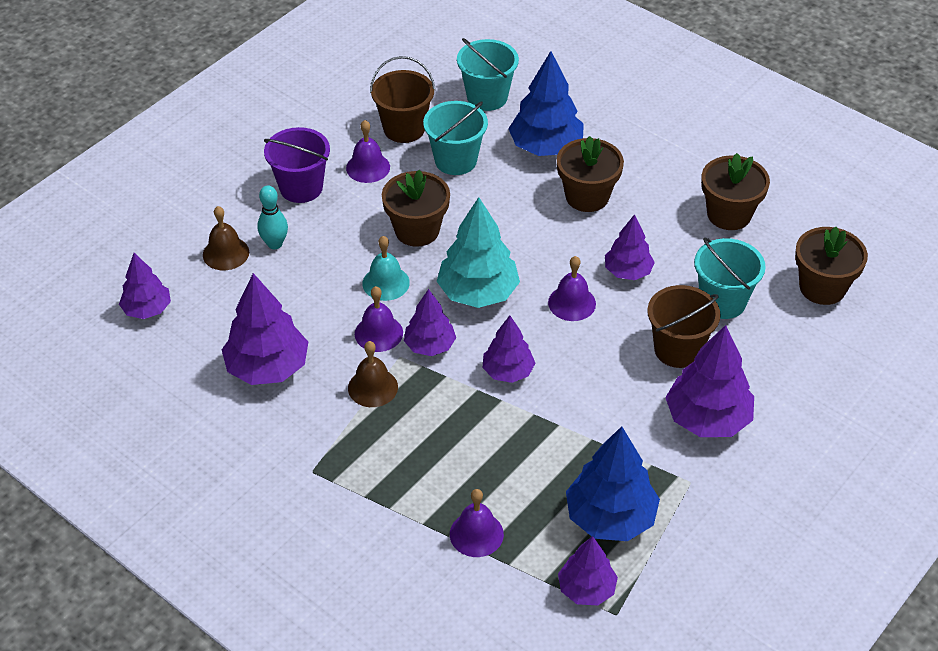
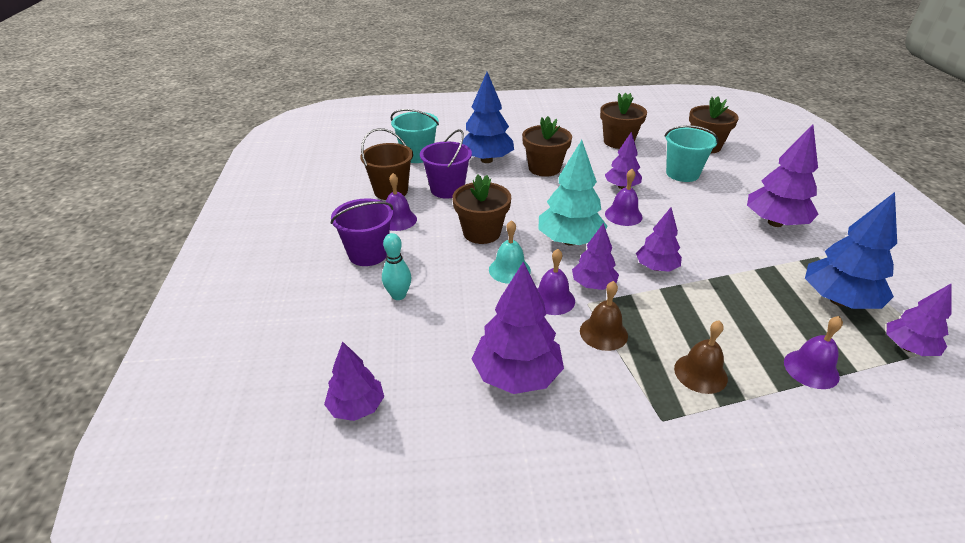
camera: 45 degrees left, 10 degrees down
brown bell [203,206,249,270] -> brown bell moved to [674,320,728,394]
turquoise bucket [423,101,488,175] -> purple bucket [420,129,472,199]
brown bucket [647,285,720,368] -> none

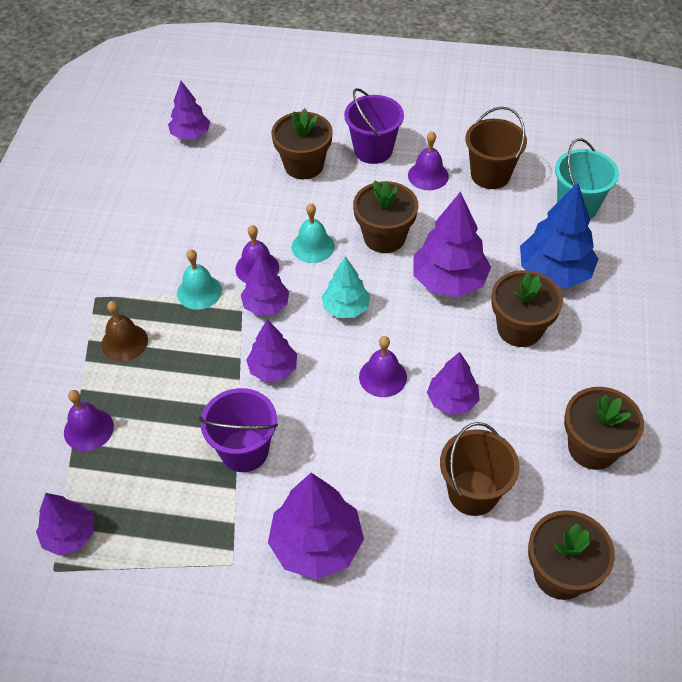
camera: 105 degrees right, 15 degrees up
turquoise bowling pin [382,233,411,300] -> brown flower pot [272,109,333,179]
purple bucket [420,129,472,199] -> purple bucket moved to [199,388,278,472]
purple tree [472,261,564,394] -> purple tree moved to [413,191,491,297]
turquoise tree [538,140,608,246] -> turquoise tree [322,256,370,318], size x0.62
brown bell [580,281,628,351] -> turquoise bell [177,249,222,310]
turquoise bucket [665,125,719,182] -> brown bucket [440,422,519,516]
blue tree [805,192,897,309] -> none

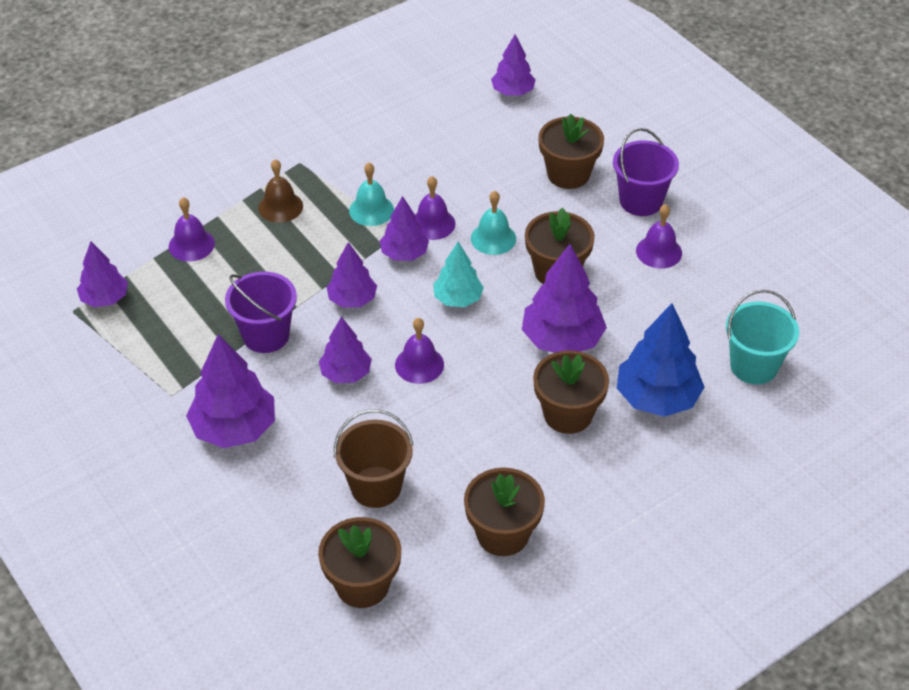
camera: 45 degrees right, 5 degrees down
purple tree [427,352,480,415] -> purple tree moved to [319,317,372,384]
brown bucket [466,107,527,189] -> none

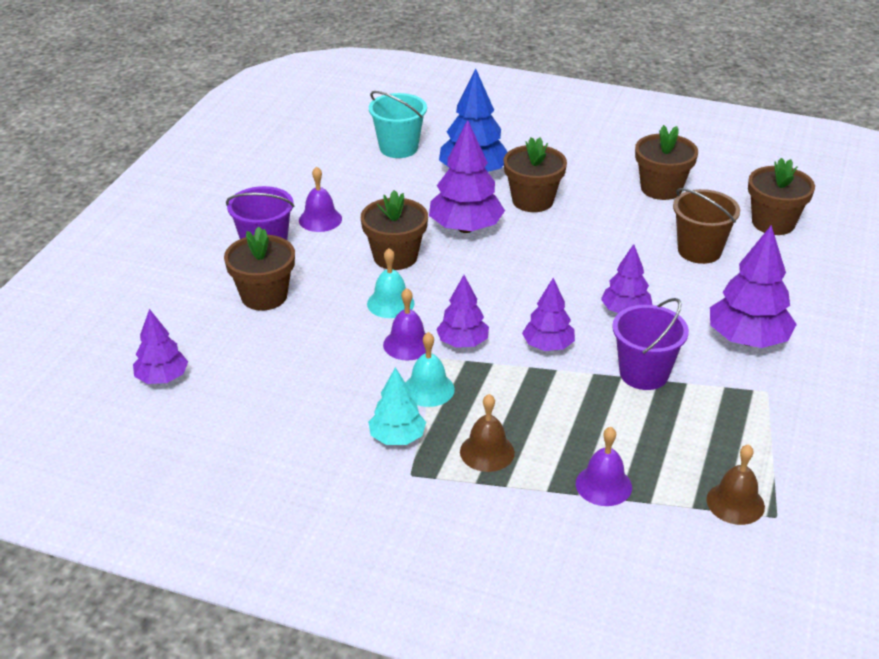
camera: 125 degrees left, 10 degrees down
purple tree [77,241,128,307] -> brown bell [707,444,765,525]
purple bell [395,318,444,384] -> none
turquoise tree [433,242,484,307] -> turquoise tree moved to [368,367,426,445]

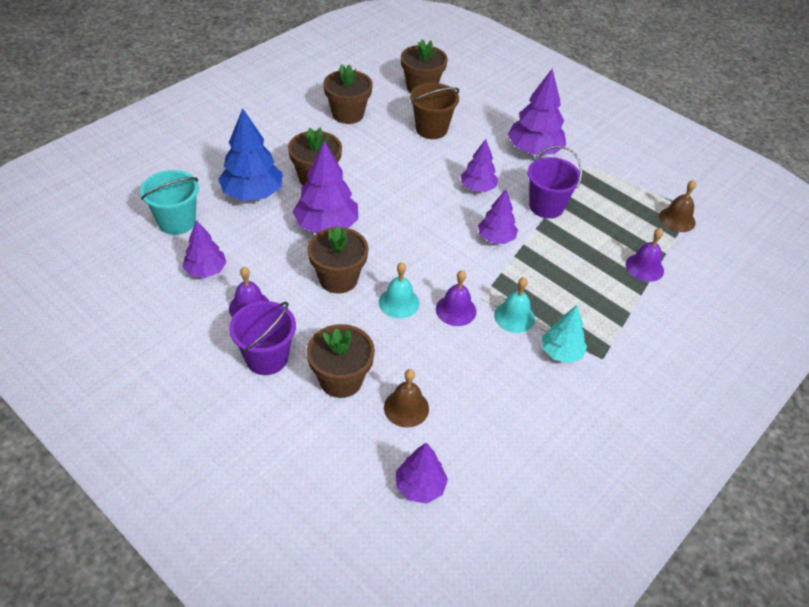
camera: 70 degrees left, 10 degrees up
purple tree [436,275,489,348] -> purple tree moved to [183,220,227,278]
brown bell [460,394,515,472] -> brown bell moved to [384,369,429,428]

